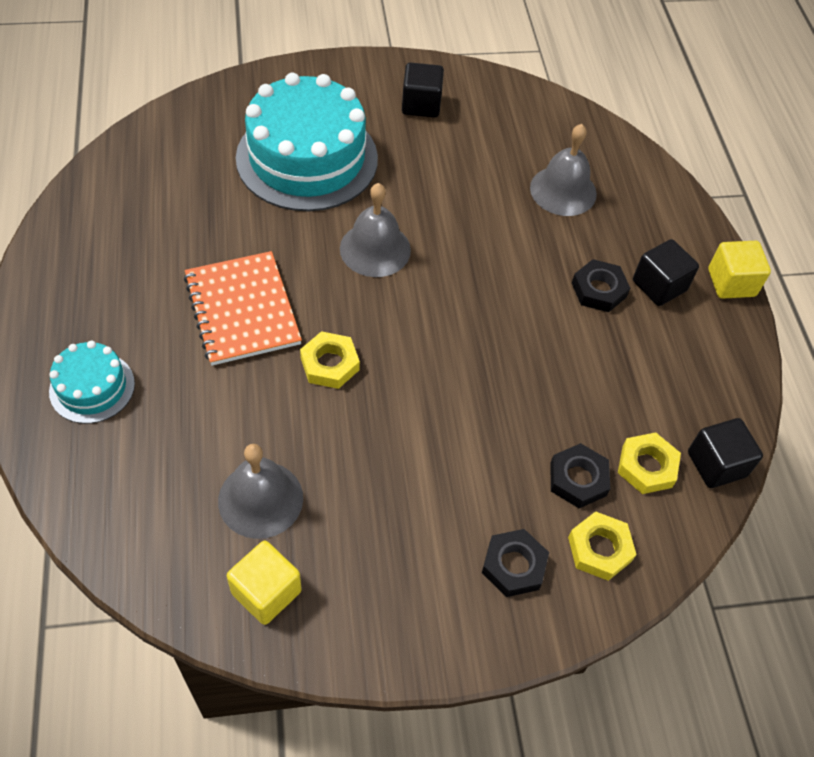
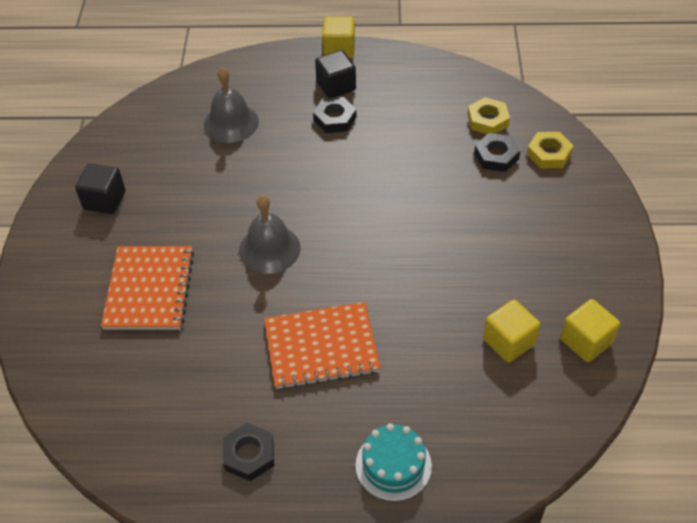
camera: 75 degrees left, 5 degrees down
grey bell [218,444,303,539] -> yellow cube [483,300,540,363]
turquoise cake [236,73,378,211] -> orange notebook [101,246,194,330]
yellow nut [300,331,360,389] -> none
black nut [482,529,549,597] -> black nut moved to [223,423,274,481]
black cube [688,418,763,488] -> none

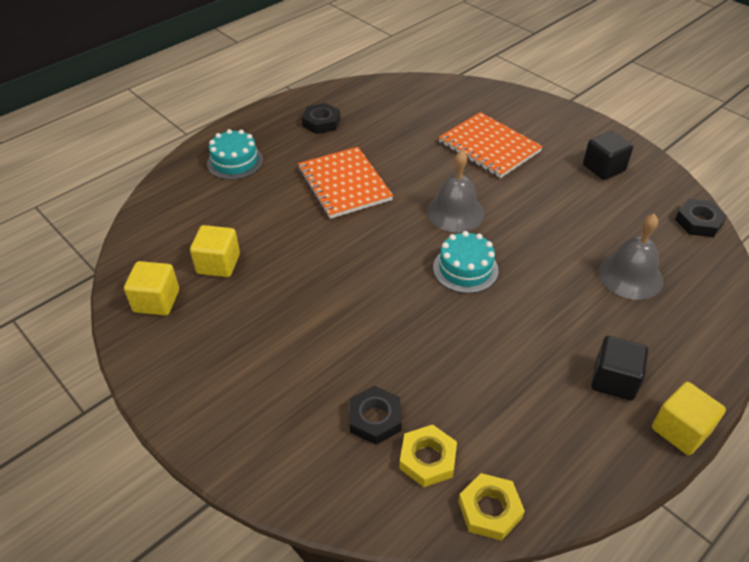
camera: 135 degrees right, 5 degrees down
orange notebook [264,302,381,390] -> orange notebook turned 60 degrees counterclockwise [298,147,393,219]
black nut [313,97,356,133] -> black nut moved to [675,199,727,237]
yellow nut [527,132,574,168] -> yellow nut moved to [458,473,525,541]
none -> turquoise cake [433,231,498,293]

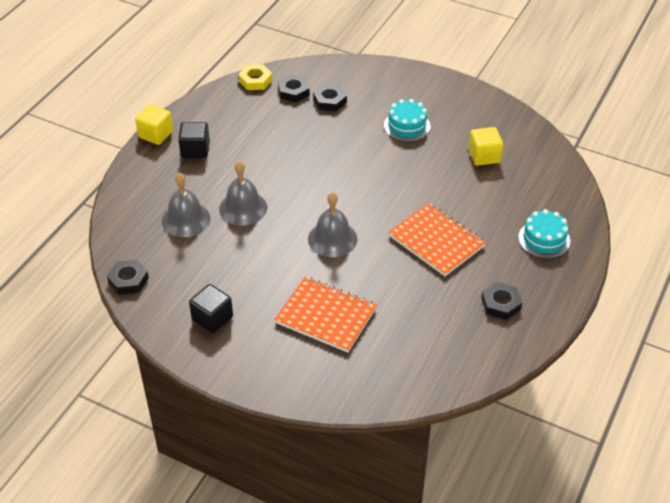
camera: 160 degrees right, 0 degrees up
yellow cube [124,261,179,315] -> none
yellow nut [399,425,457,487] -> black nut [278,74,310,102]
turquoise cake [433,231,498,293] -> turquoise cake moved to [384,99,431,142]
none -> grey bell [219,161,267,225]

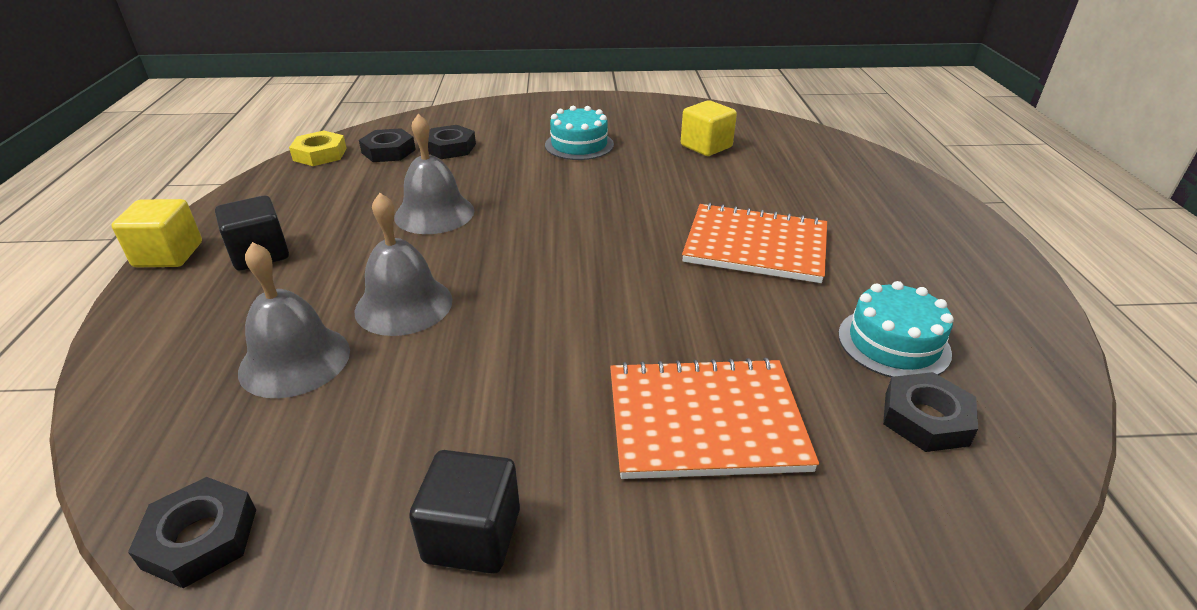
camera: 30 degrees left, 10 degrees down
grey bell [308,192,357,257] -> grey bell moved to [394,114,474,234]
black nut [481,282,522,320] -> black nut moved to [883,372,978,452]
turquoise cake [518,209,570,259] -> turquoise cake moved to [838,281,954,378]

